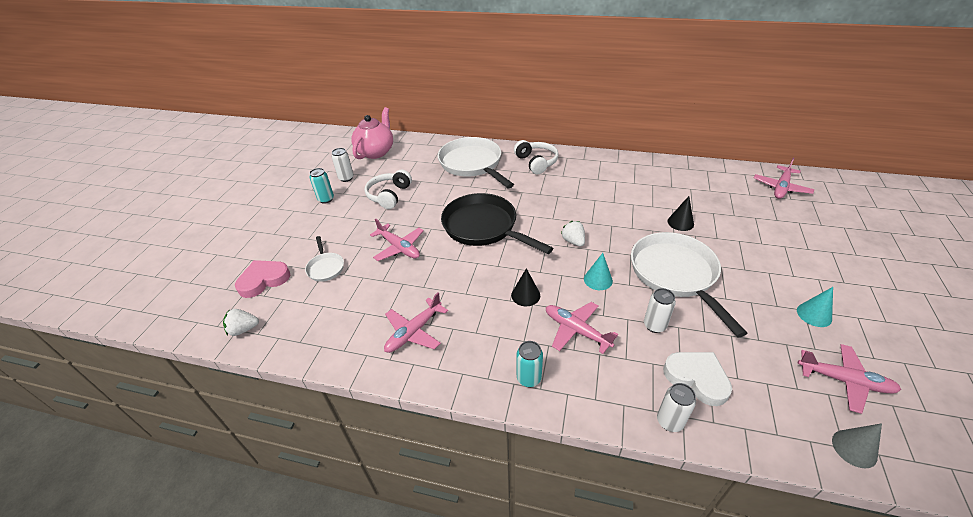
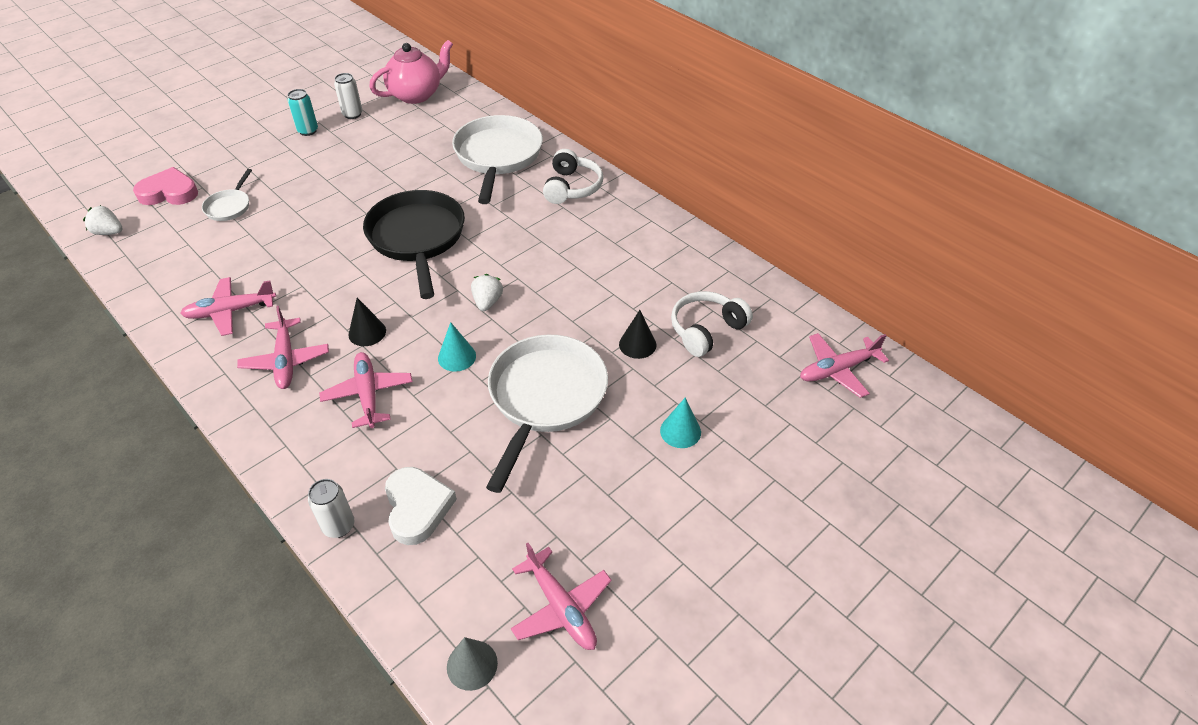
camera: 30 degrees right, 5 degrees up
white headphones [365,170,412,209] -> white headphones moved to [671,291,753,357]
pink plane [370,218,424,261] -> pink plane moved to [237,306,329,389]
turquoise can [517,341,543,387] -> none
white can [644,288,676,333] -> none
turquoise cone [797,287,833,327] -> turquoise cone moved to [660,398,701,448]

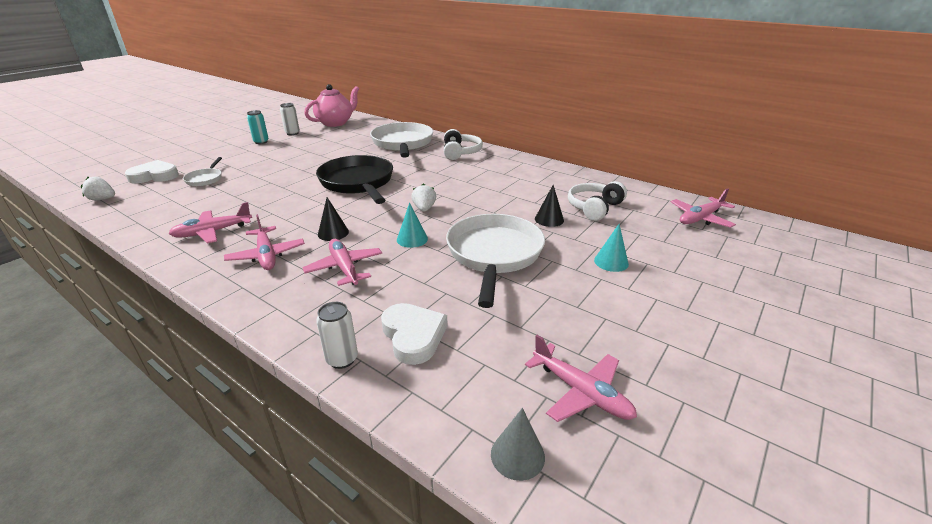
camera: 10 degrees left, 15 degrees down
pink heart [133,167,198,205] -> white heart [125,160,179,184]

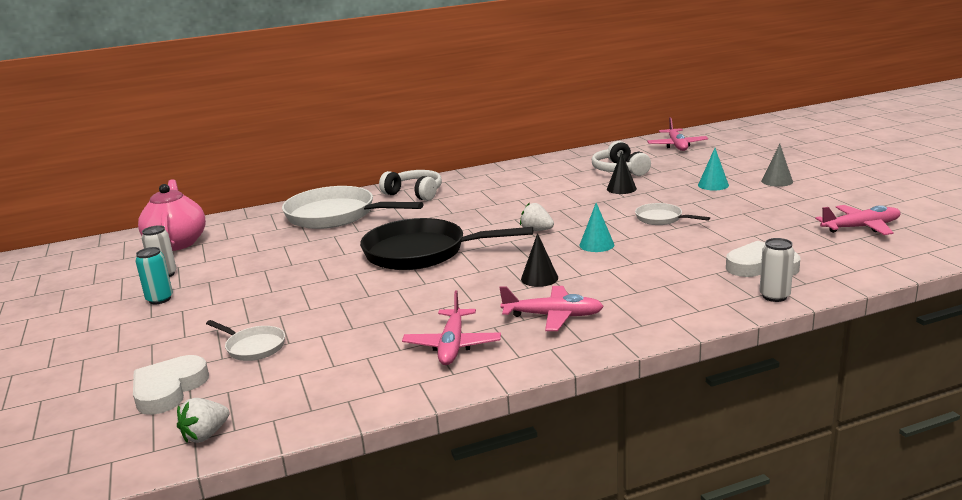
camera: 55 degrees left, 10 degrees down
pink plane [302,239,382,286] -> none
white pan [446,214,545,308] -> white pan [635,203,710,225], size x0.47
grey cone [491,408,545,481] -> grey cone moved to [761,144,793,187]

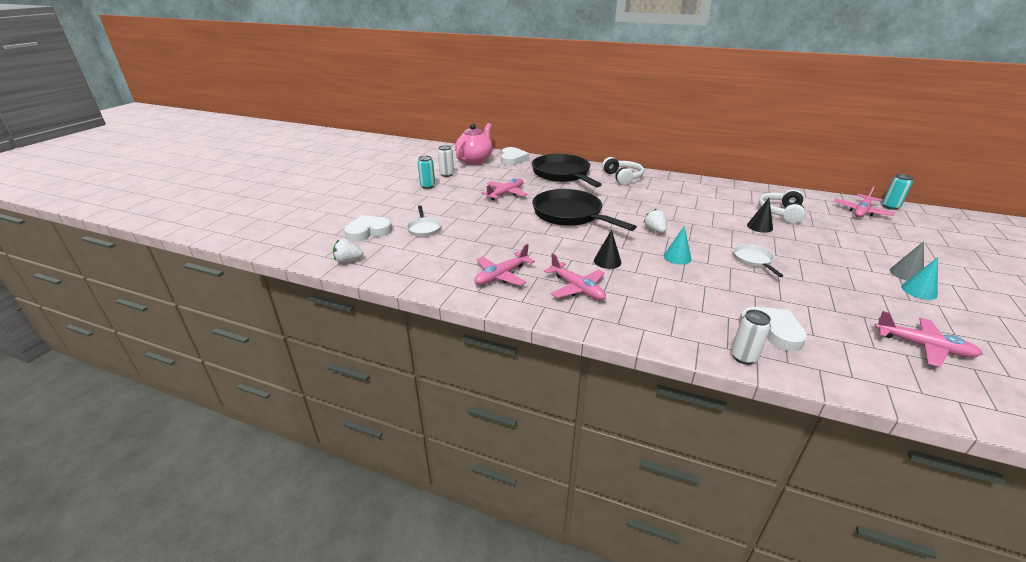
camera: 40 degrees right, 10 degrees up
white pan [282,186,424,229] -> black pan [532,154,602,187]
turquoise cone [698,148,729,191] -> turquoise cone moved to [901,257,938,300]
none -> pink plane [481,179,527,200]
none -> white heart [501,147,529,165]
none -> turquoise can [882,174,913,210]

